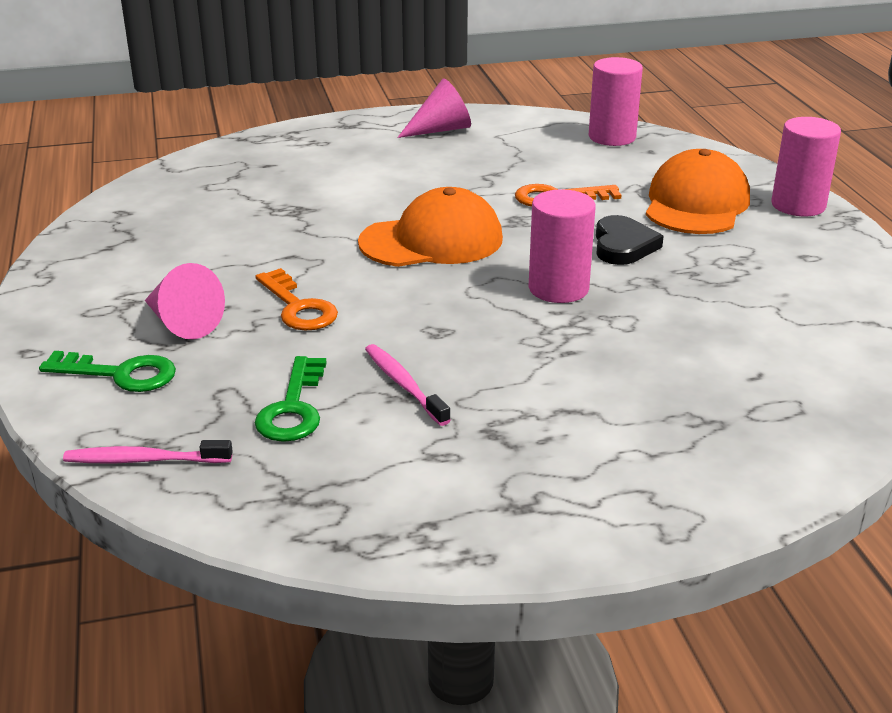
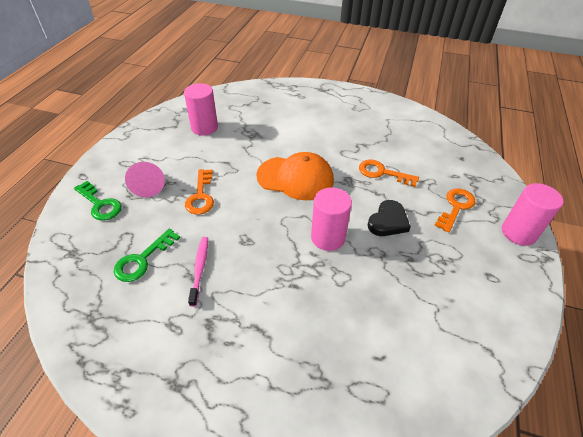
camera: 30 degrees right, 15 degrees up
pink toothbrush [63,440,233,463] -> none
pink cone [397,78,471,138] -> none
pink cylinder [589,57,643,146] -> pink cylinder moved to [184,83,218,136]
orange cap [646,149,750,234] -> orange key [434,189,476,233]

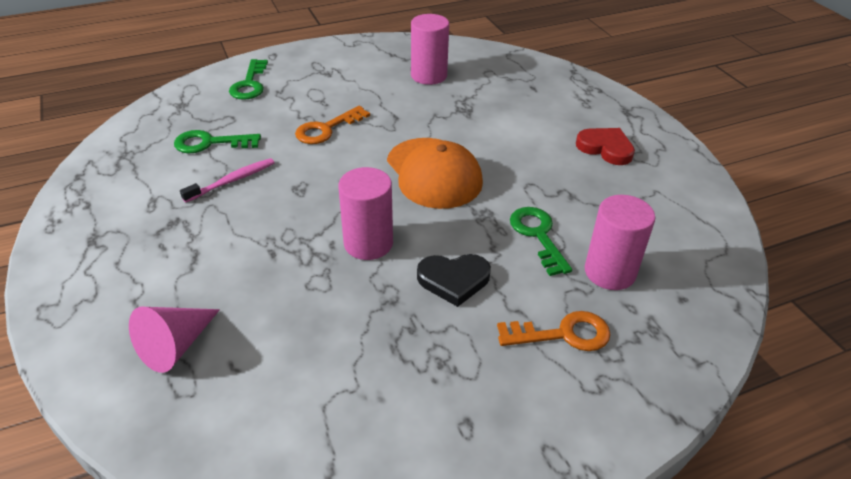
camera: 50 degrees right, 5 degrees down
pink cone [125,162,165,197] -> pink cone moved to [129,307,220,373]
orange key [359,160,419,187] -> green key [510,207,572,276]
pink cylinder [502,183,564,246] -> pink cylinder moved to [585,195,655,290]
none -> red heart [576,128,635,165]

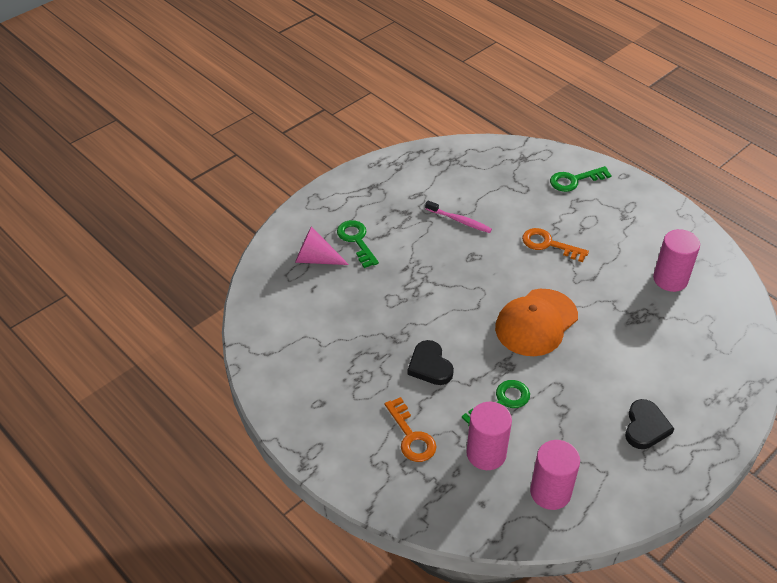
camera: 70 degrees right, 5 degrees up
green key [174,130,261,153] -> green key moved to [337,220,379,268]
pink cylinder [338,167,393,260] -> pink cylinder moved to [530,440,580,510]
red heart [576,128,635,165] -> black heart [625,399,674,449]

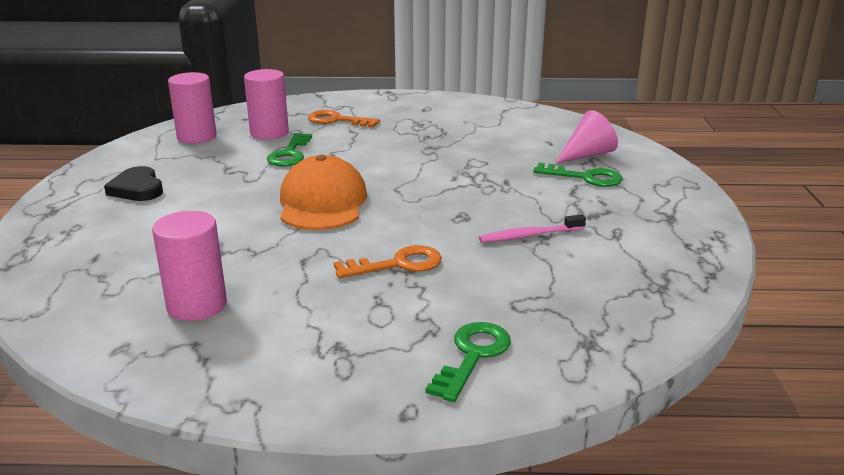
camera: 135 degrees right, 20 degrees down
black heart [408,340,454,385] -> none

